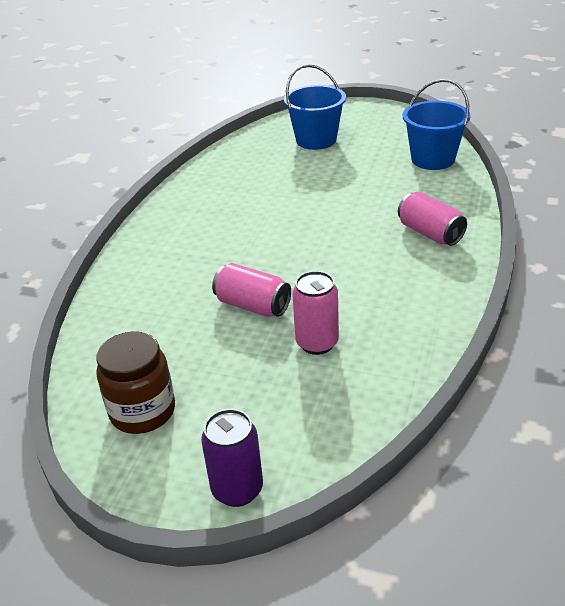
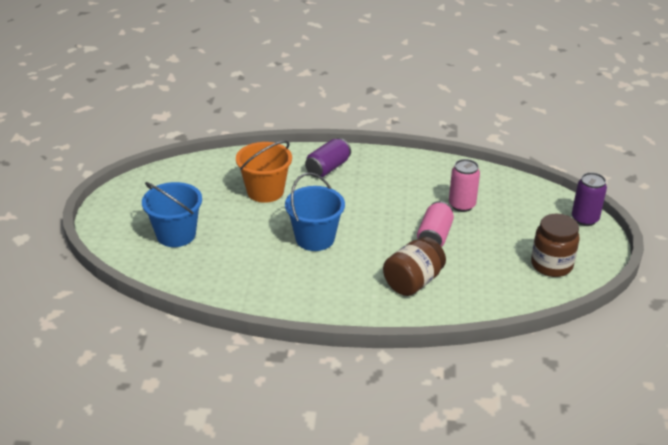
camera: 105 degrees left, 0 degrees up
pink can [398,192,467,246] -> purple can [305,138,351,177]
blue bucket [403,79,471,170] -> blue bucket moved to [285,172,345,251]
none -> orange bucket [236,141,292,203]
none -> brown jar [383,237,446,296]

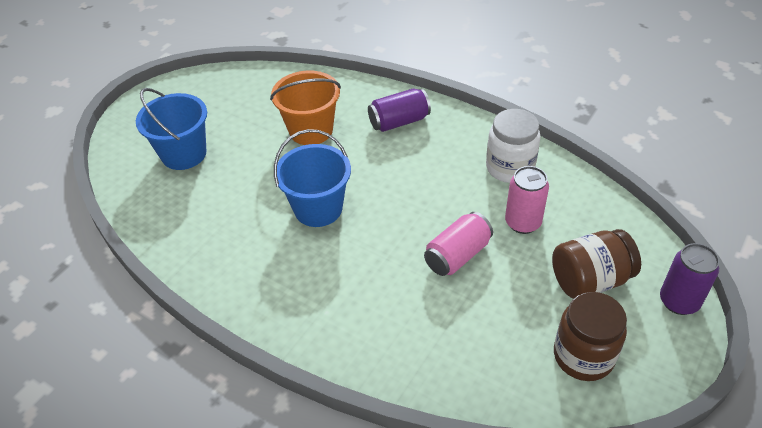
camera: 30 degrees right, 10 degrees up
brown jar [383,237,446,296] -> brown jar moved to [552,229,641,299]
none -> white jar [486,109,540,183]

